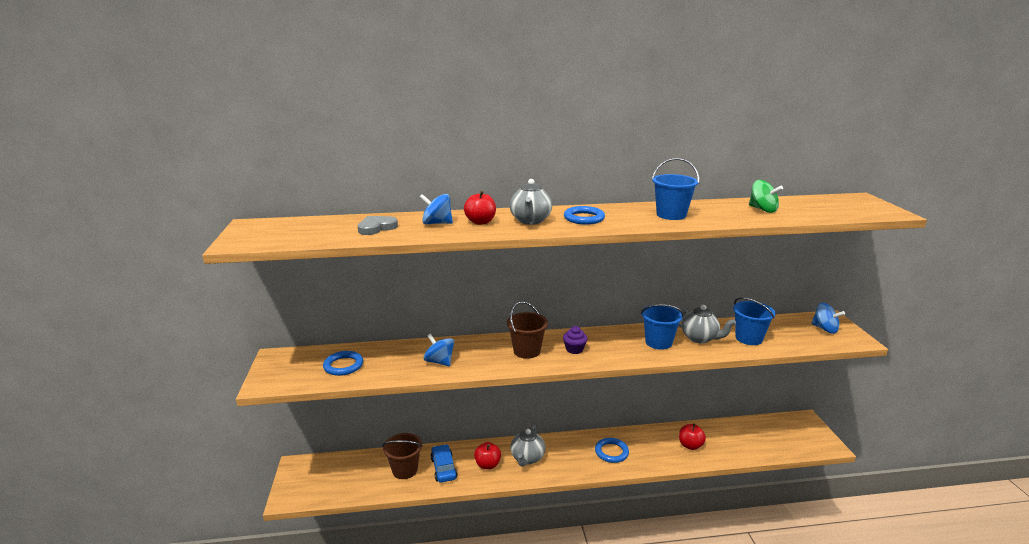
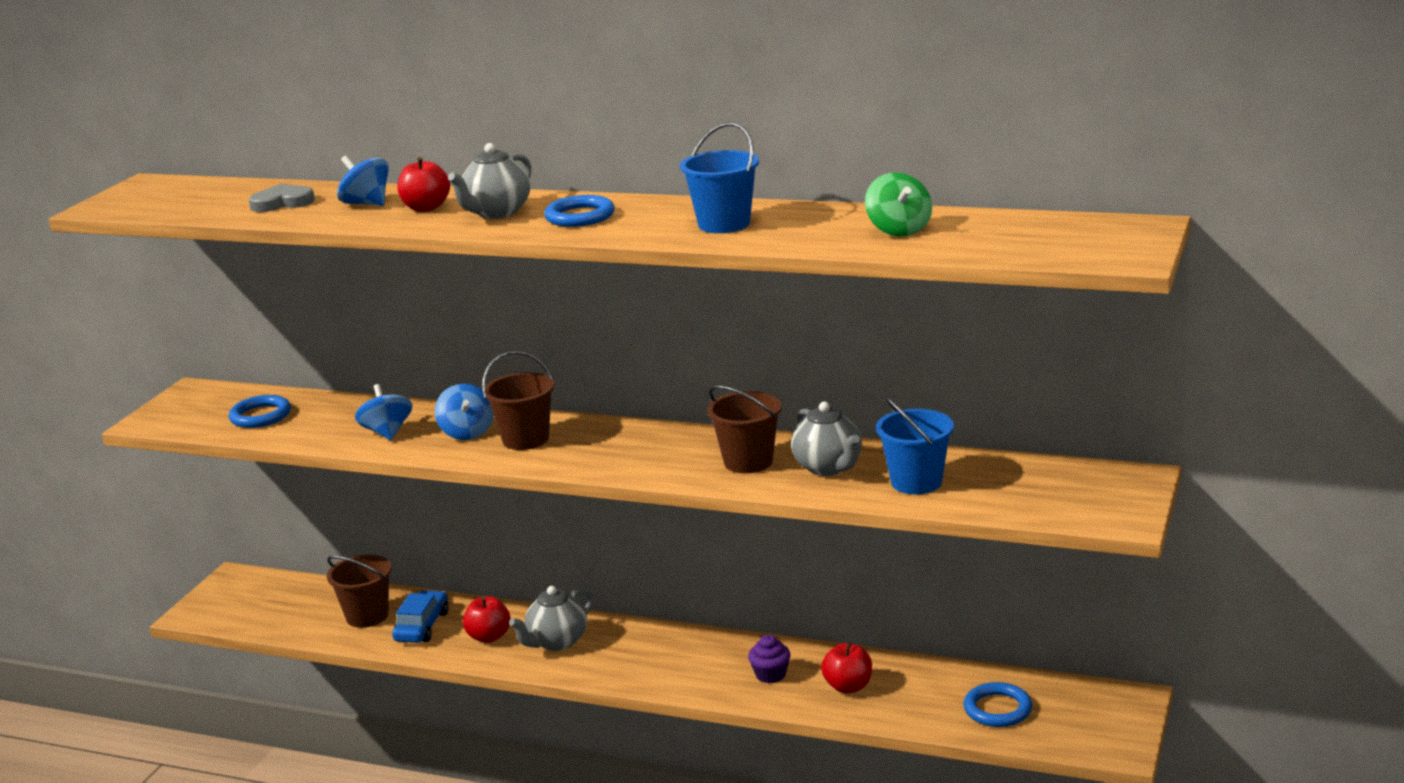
camera: 30 degrees right, 0 degrees up
purple cupcake [563,326,588,354] -> purple cupcake moved to [748,635,790,683]
blue ring [595,438,629,463] -> blue ring moved to [964,682,1032,727]
blue bucket [641,304,684,350] -> brown bucket [707,386,782,473]
blue spinning top [811,303,845,334] -> blue spinning top moved to [435,384,494,440]

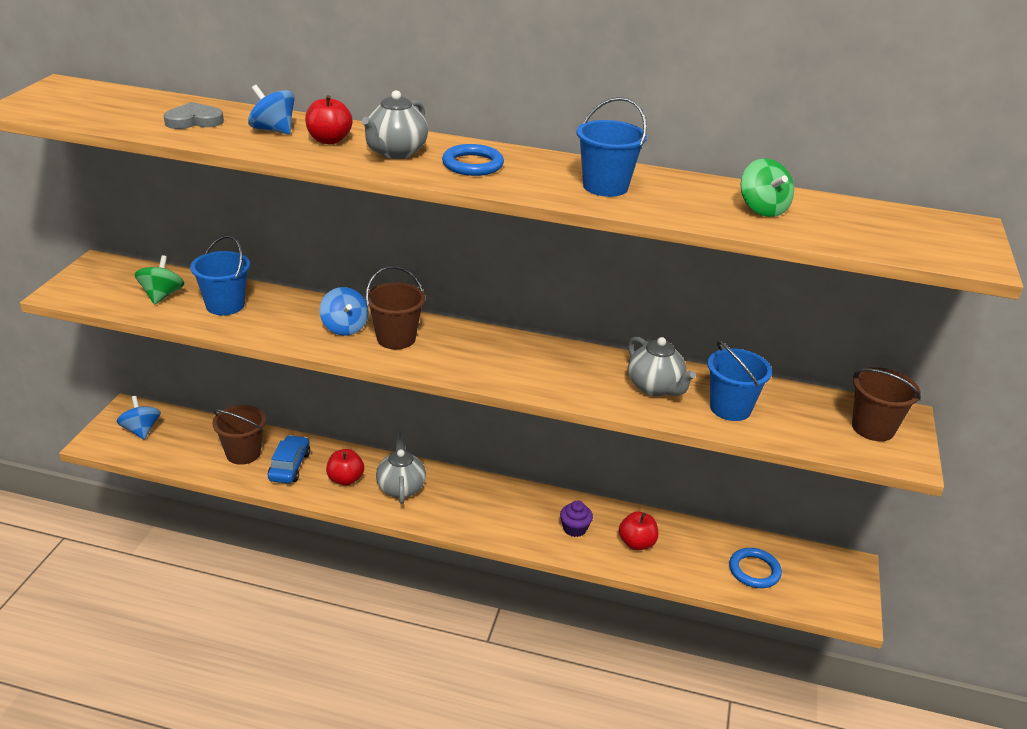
camera: 10 degrees left, 10 degrees up
blue ring [229,395,291,428] -> green spinning top [135,255,184,305]
blue spinning top [355,384,413,440] -> blue spinning top moved to [116,396,161,440]
grey teapot [509,586,593,651] -> grey teapot turned 135 degrees clockwise [376,432,426,504]
brown bucket [707,386,782,473] -> brown bucket moved to [852,367,921,441]
none -> blue bucket [190,235,250,315]

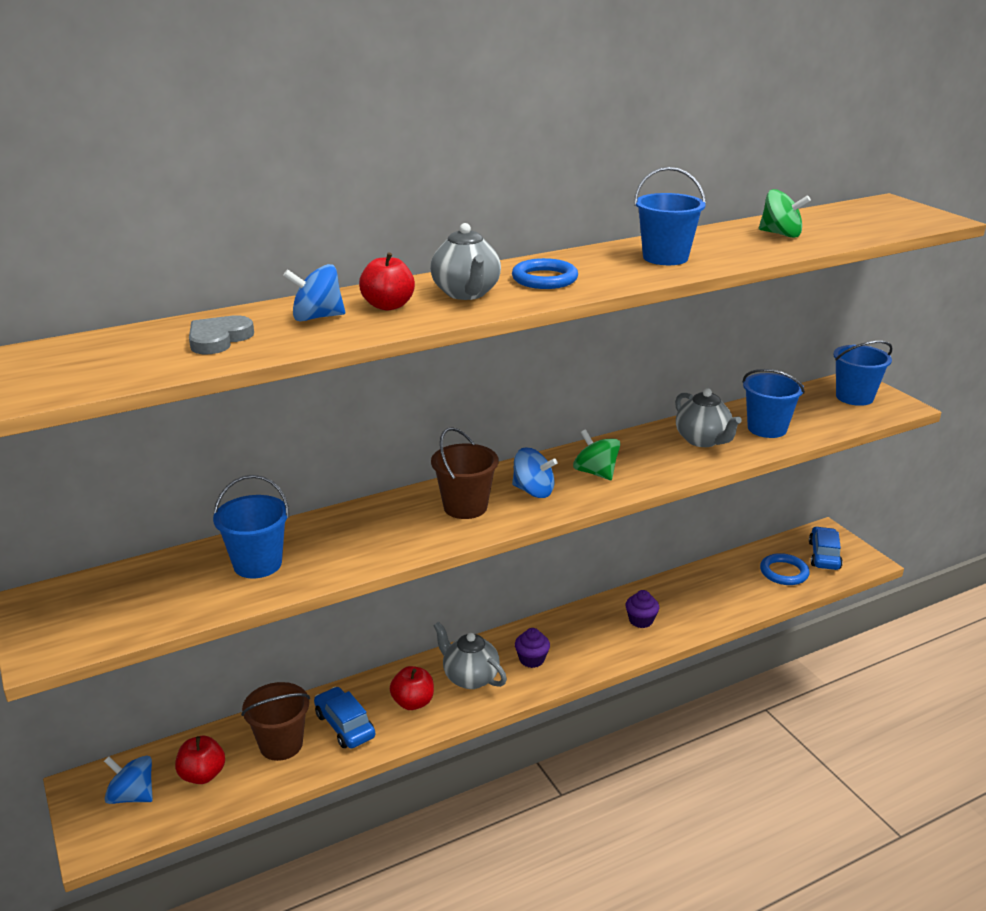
camera: 40 degrees left, 5 degrees down
green spinning top [135,255,184,305] -> green spinning top moved to [573,429,620,480]
blue spinning top [320,287,369,336] -> blue spinning top moved to [512,447,557,498]
red apple [619,511,658,550] -> red apple moved to [175,736,225,784]
grey teapot [628,337,696,396] -> grey teapot turned 45 degrees clockwise [675,388,742,447]
brown bucket [852,367,921,441] -> blue bucket [833,341,893,406]
none -> purple cupcake [515,628,550,668]
none -> blue car [809,527,843,570]

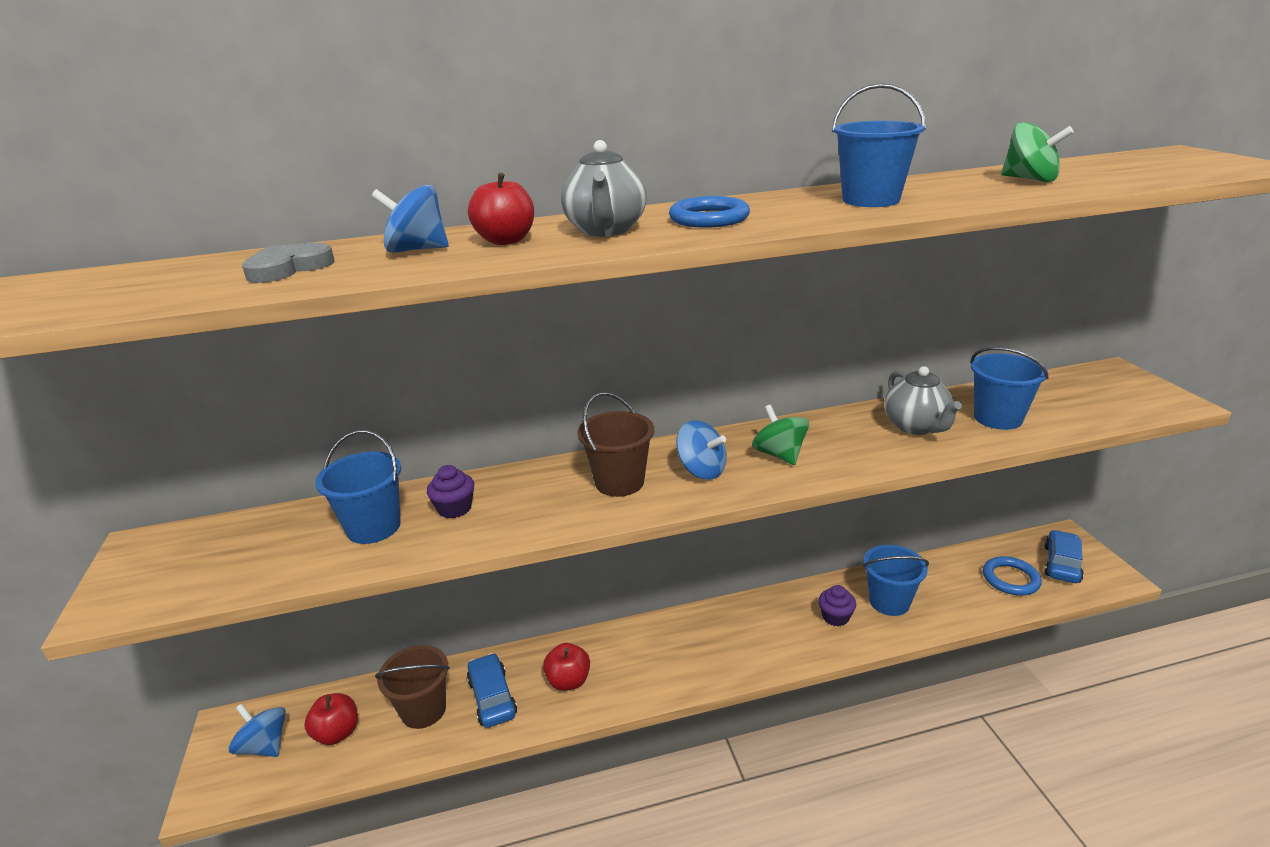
camera: 15 degrees right, 0 degrees up
grey teapot [433,622,507,689] -> none
purple cupcake [515,628,550,668] -> purple cupcake moved to [427,465,474,518]
blue bucket [833,341,893,406] -> blue bucket moved to [863,545,929,616]

